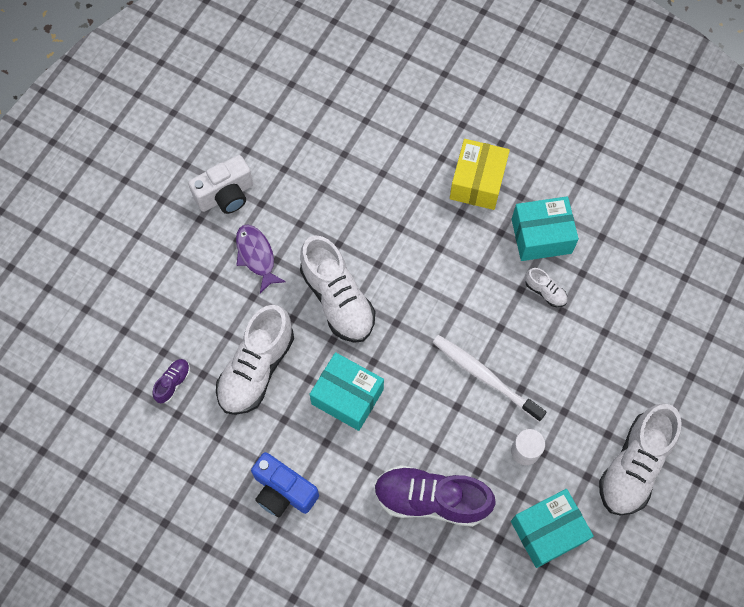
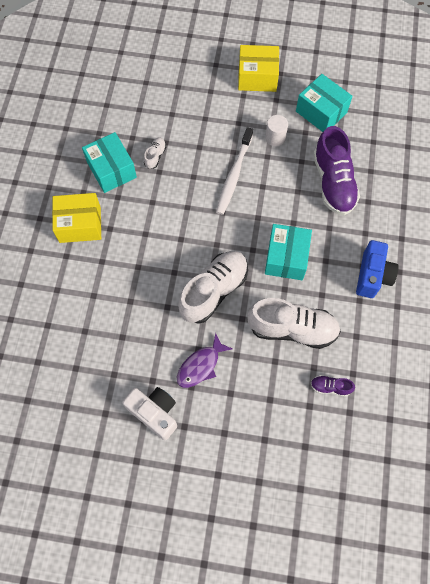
camera: 110 degrees left, 0 degrees up
white shoe [599,403,682,515] -> yellow box [238,45,279,92]

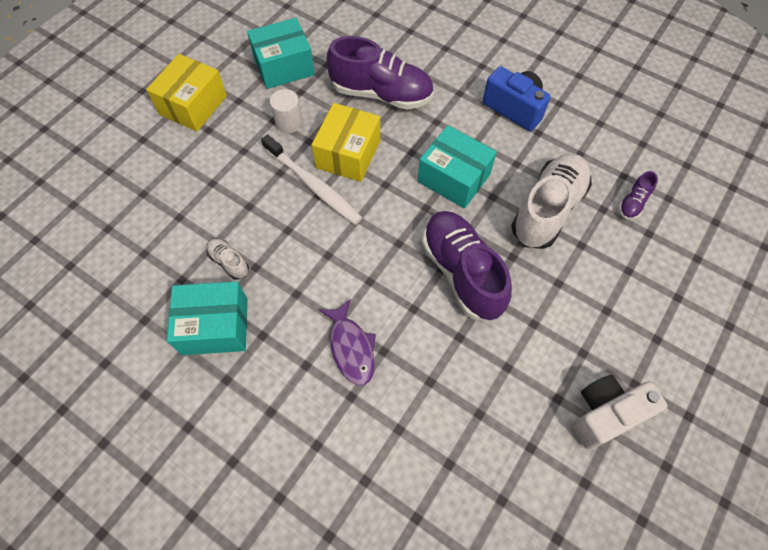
camera: 65 degrees left, 5 degrees down
yellow box [52,193,101,243] -> yellow box moved to [312,103,380,182]
purple fish [177,333,232,388] -> purple fish moved to [319,299,376,386]
white shoe [178,251,248,324] -> purple shoe [422,211,512,320]

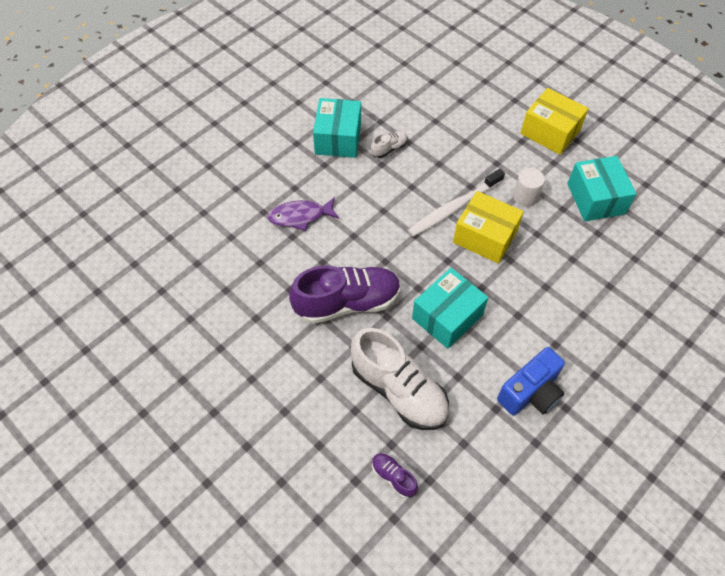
camera: 100 degrees right, 5 degrees down
purple shoe [326,36,434,110] -> none
white camera [572,374,668,450] -> none

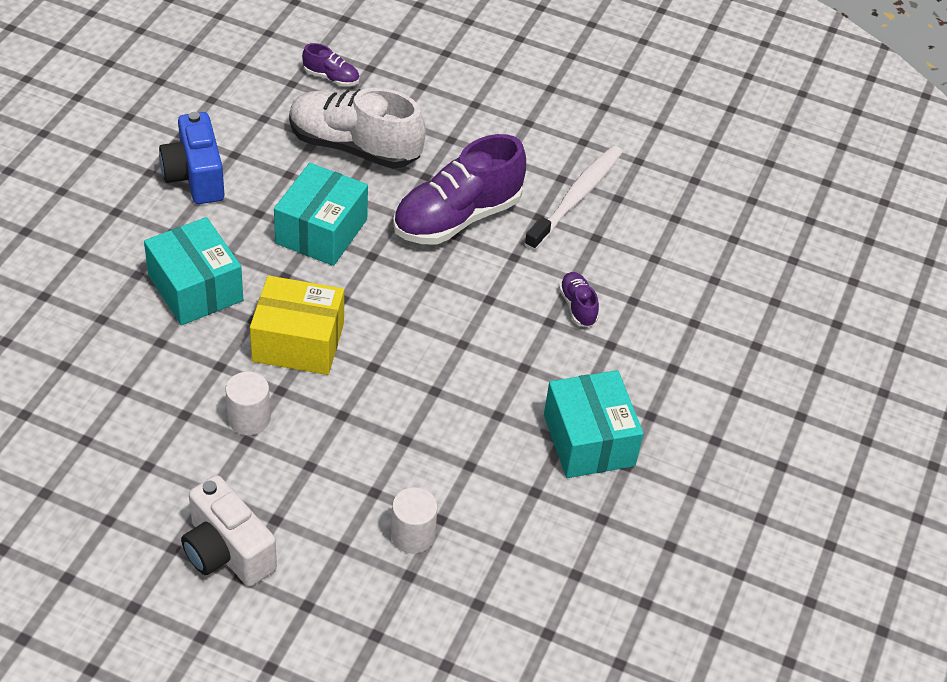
camera: 155 degrees right, 10 degrees down
purple fish [268,197,339,231] -> purple shoe [559,272,599,327]
white shoe [371,131,408,158] -> none
white toothbrush [408,169,505,237] -> white toothbrush moved to [524,146,623,251]
blue camera [497,347,565,415] -> blue camera turned 45 degrees counterclockwise [159,112,225,204]
yellow box [520,88,589,155] -> white camera [181,475,277,587]
turquoise box [567,156,637,221] -> turquoise box moved to [144,217,243,325]
none -> white cylinder [391,487,438,554]

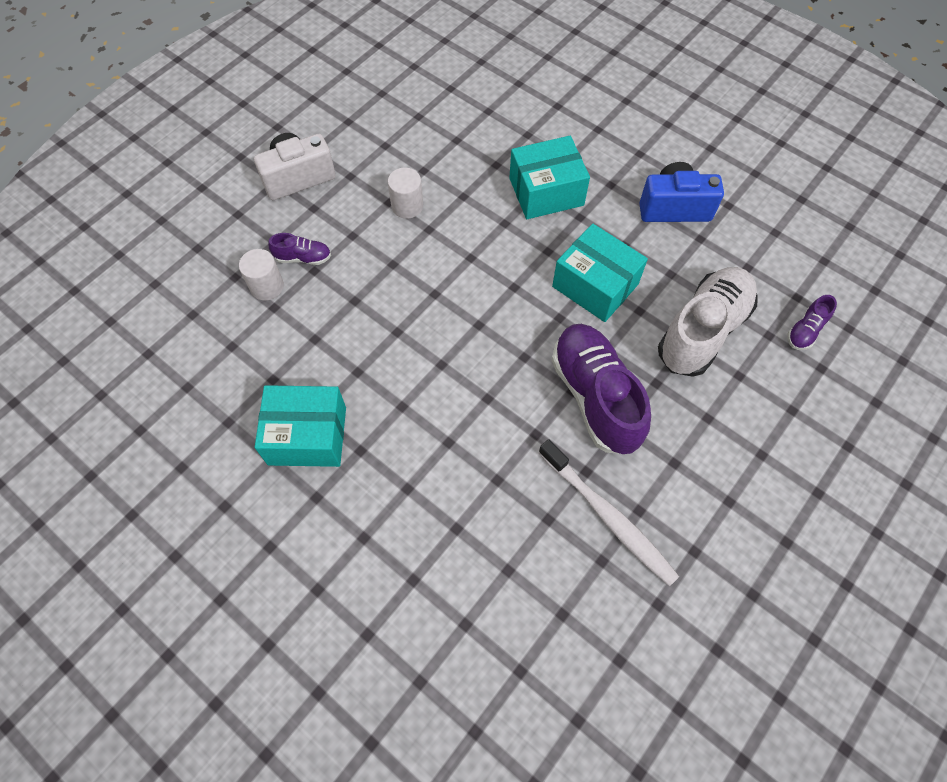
camera: 110 degrees right, 15 degrees up
yellow box [250,276,344,375] -> none
purple shoe [559,272,599,327] -> purple shoe moved to [268,233,331,265]

